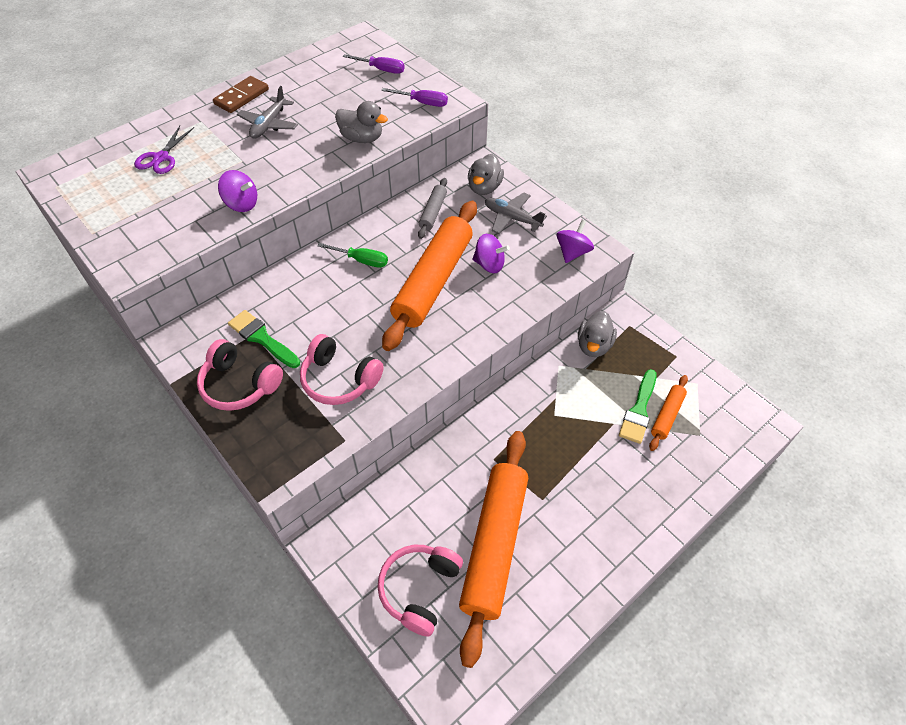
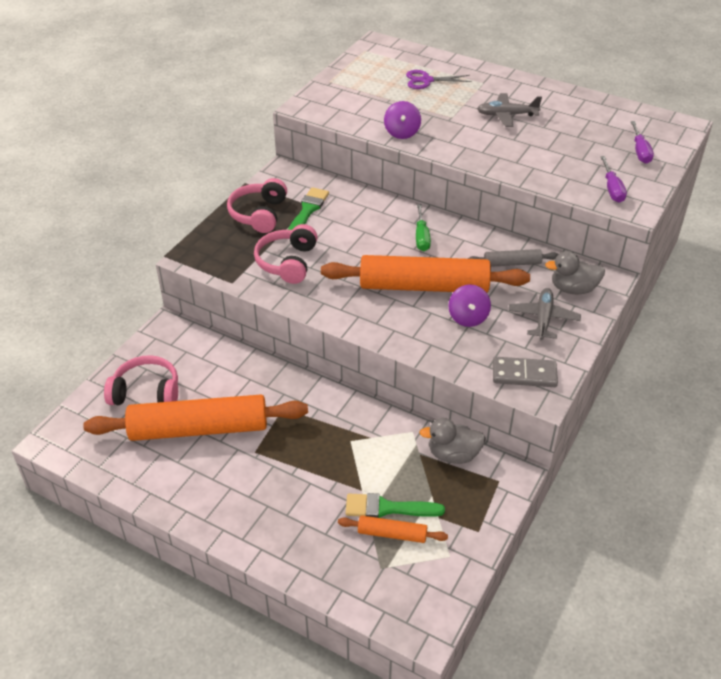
camera: 70 degrees right, 10 degrees down
brown domino [213,76,269,113] -> none
grey duck [335,101,388,143] -> none
purple spinning top [556,220,594,263] -> grey domino [493,357,558,387]

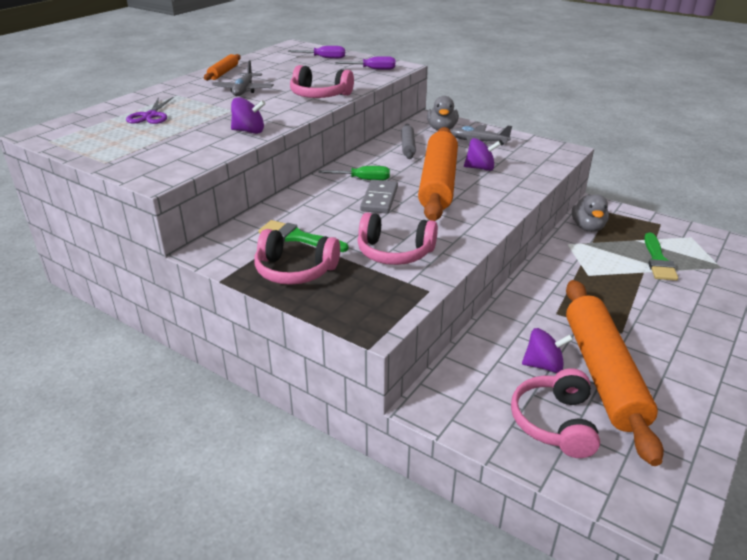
camera: 85 degrees left, 10 degrees down
orange rolling pin [338,516,448,543] -> orange rolling pin moved to [204,54,241,81]
grey domino [493,357,558,387] -> grey domino moved to [360,180,398,213]
none -> pink headphones [290,65,354,98]
none -> purple spinning top [522,328,573,373]

